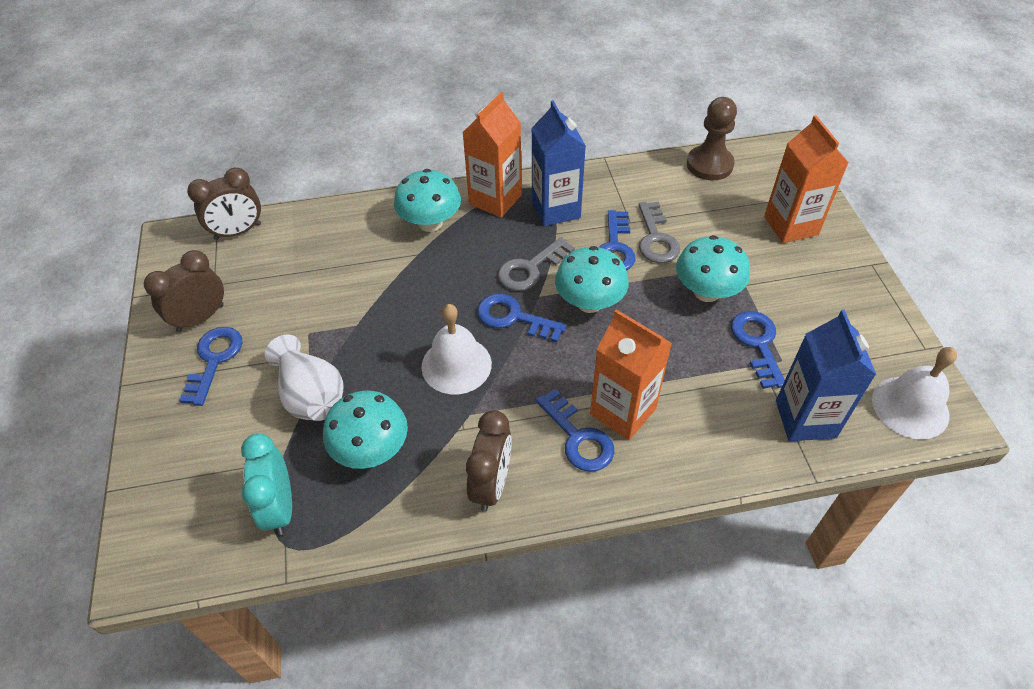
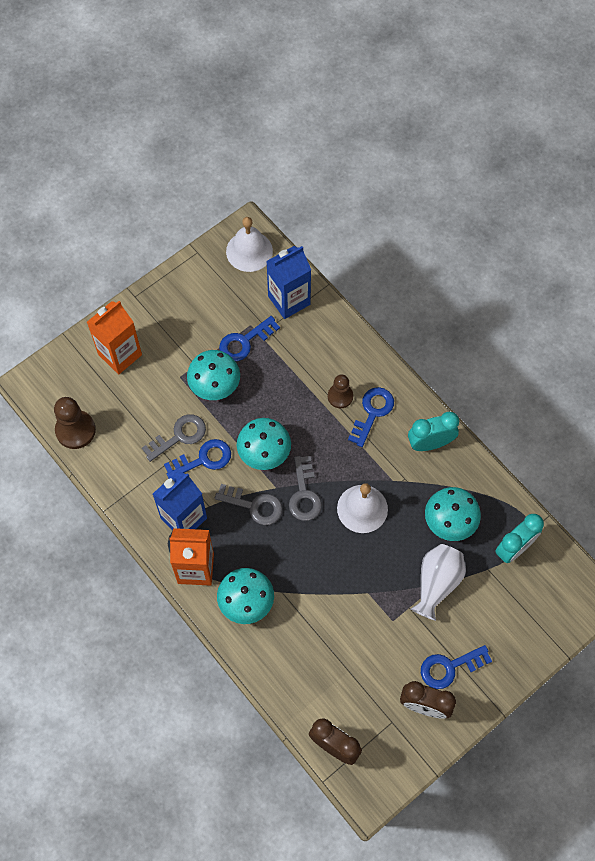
camera: 120 degrees left, 15 degrees up
brown clock [466,410,512,511] -> turquoise clock [408,412,459,451]
blue key [477,294,566,342] -> grey key [289,456,322,521]
orange carton [590,309,672,440] -> brown pawn [328,374,353,408]

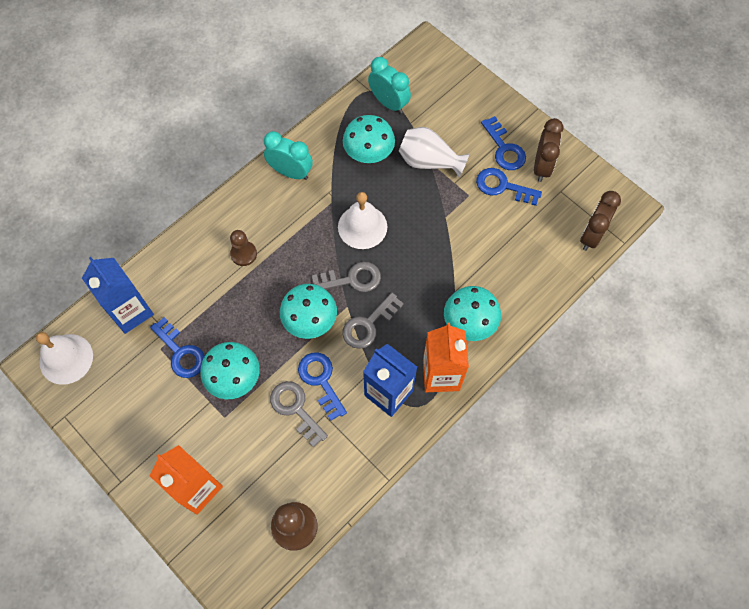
camera: 95 degrees left, 0 degrees up
grey key [215,484,283,525] -> grey key turned 150 degrees counterclockwise [342,293,404,349]
blue key [348,387,394,447] -> blue key moved to [476,168,542,206]
turquoise clock [408,412,459,451] -> turquoise clock turned 135 degrees clockwise [264,131,313,180]

